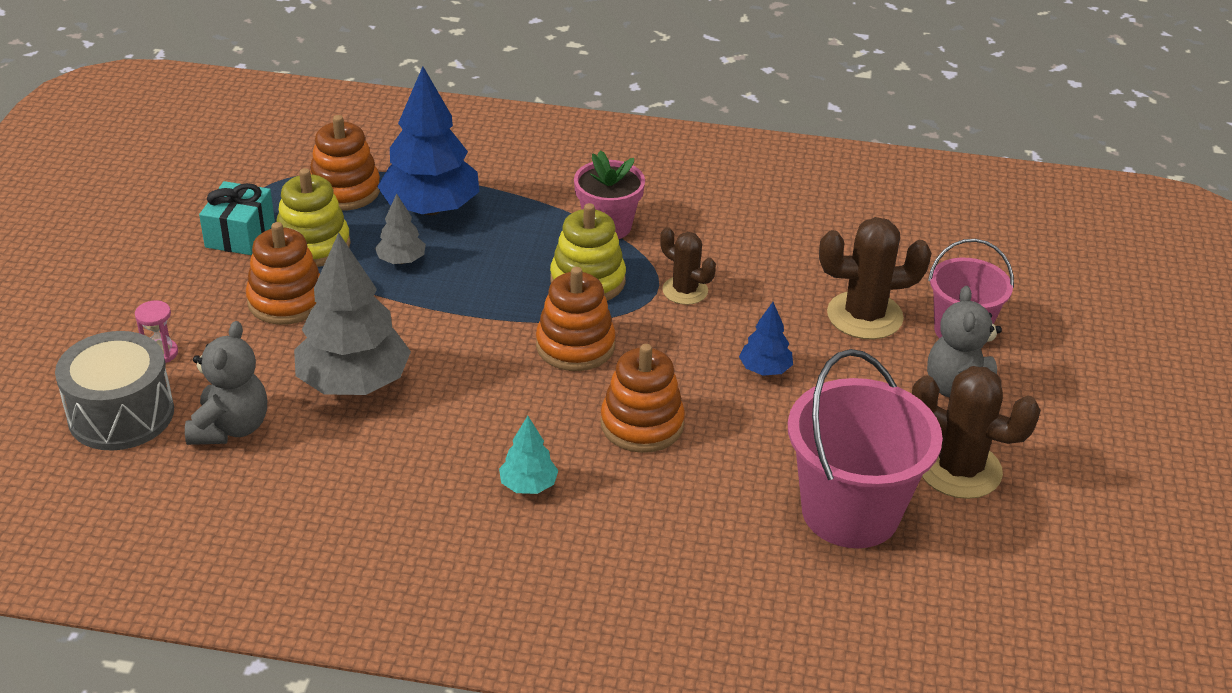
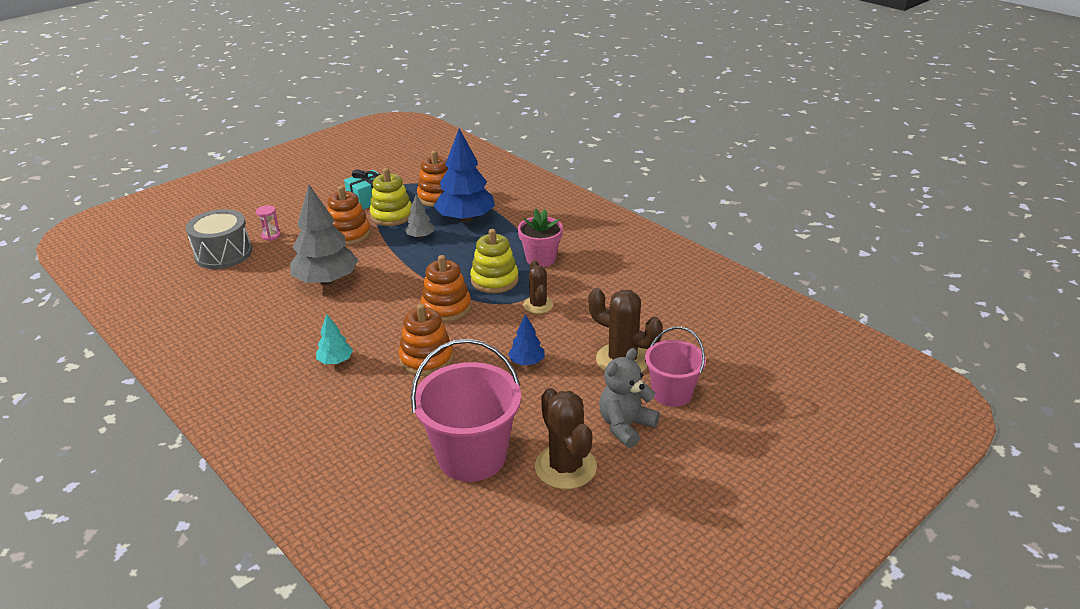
camera: 40 degrees right, 5 degrees down
grey teddy bear [185,321,267,445] -> none

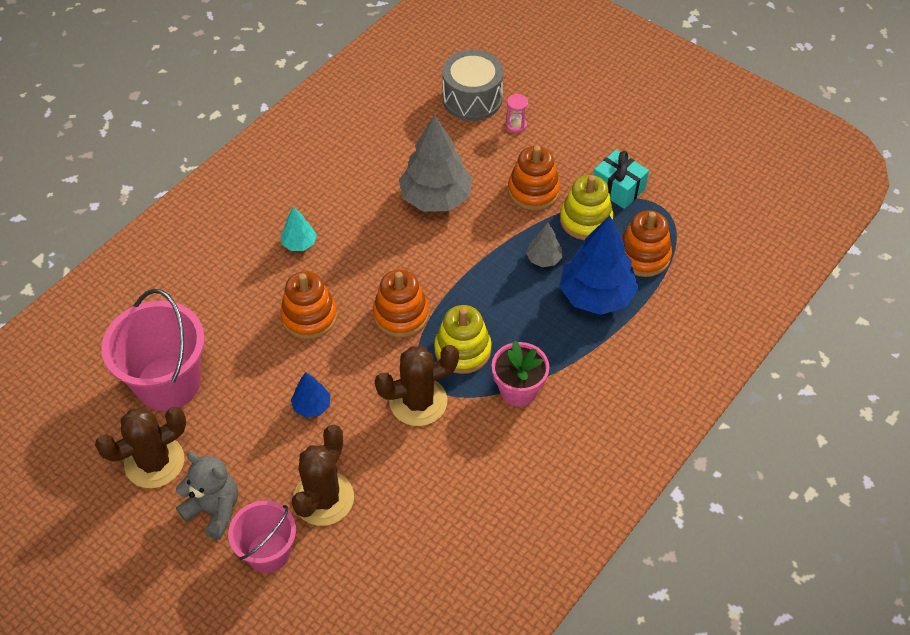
camera: 80 degrees right, 20 degrees up
brown cactus [523,260,553,314] -> brown cactus [375,345,459,426], size x1.64

